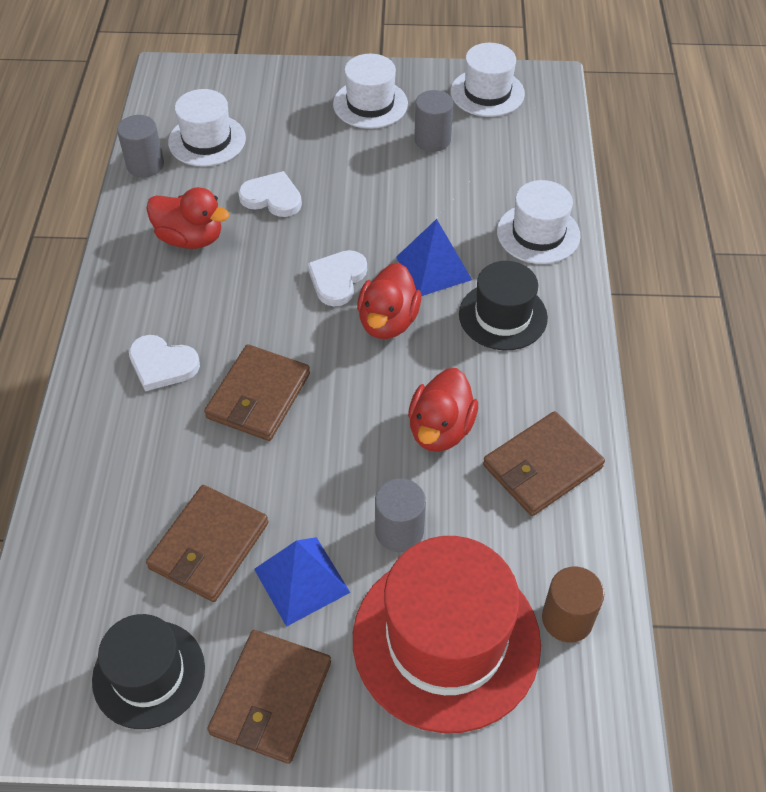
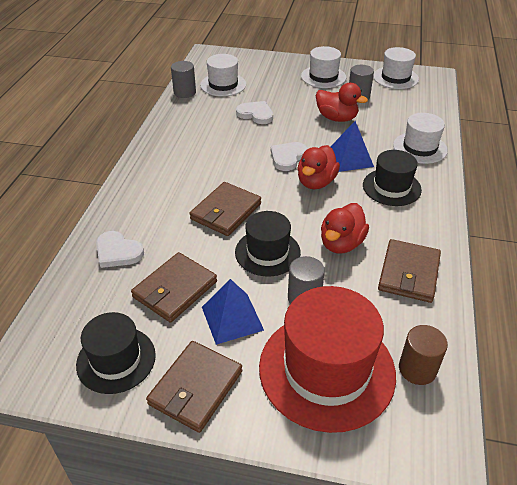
camera: 10 degrees right, 10 degrees down
white heart [129,335,200,391] -> white heart moved to [96,231,144,268]
red duck [146,187,229,249] -> red duck moved to [316,83,368,122]
brown wallet [483,411,605,516] -> brown wallet turned 45 degrees counterclockwise [378,239,441,303]
none -> black hat [235,211,301,276]

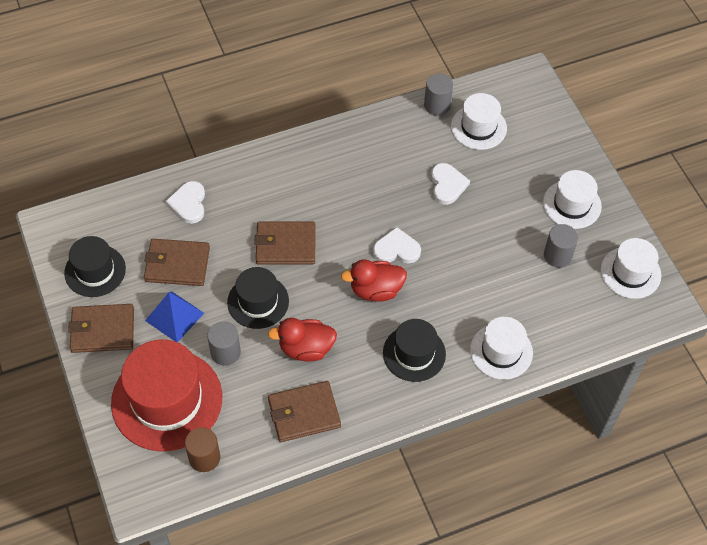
camera: 55 degrees right, 15 degrees up
red duck [316,83,368,122] -> none
blue pyramid [331,121,374,172] -> none

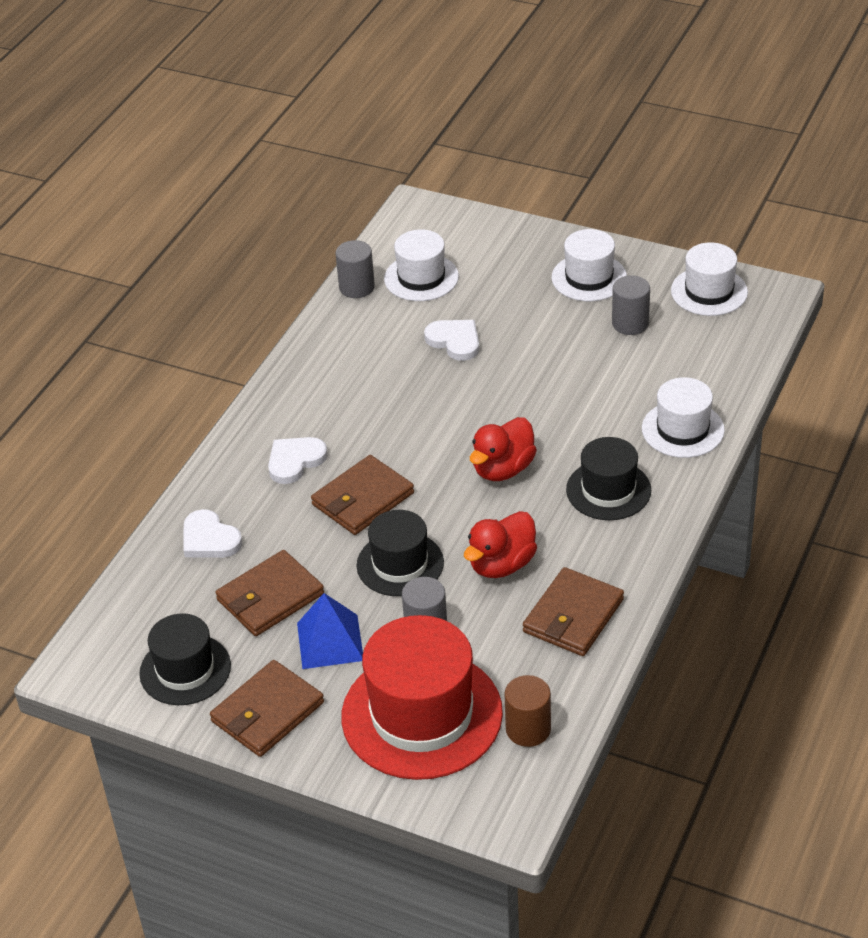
camera: 40 degrees left, 15 degrees down
white heart [373,227,421,264] -> white heart moved to [268,437,328,484]

